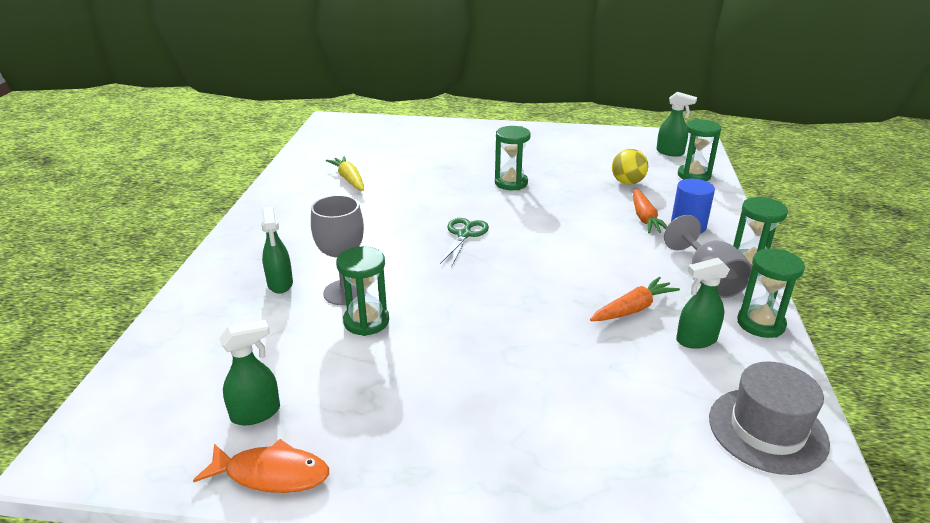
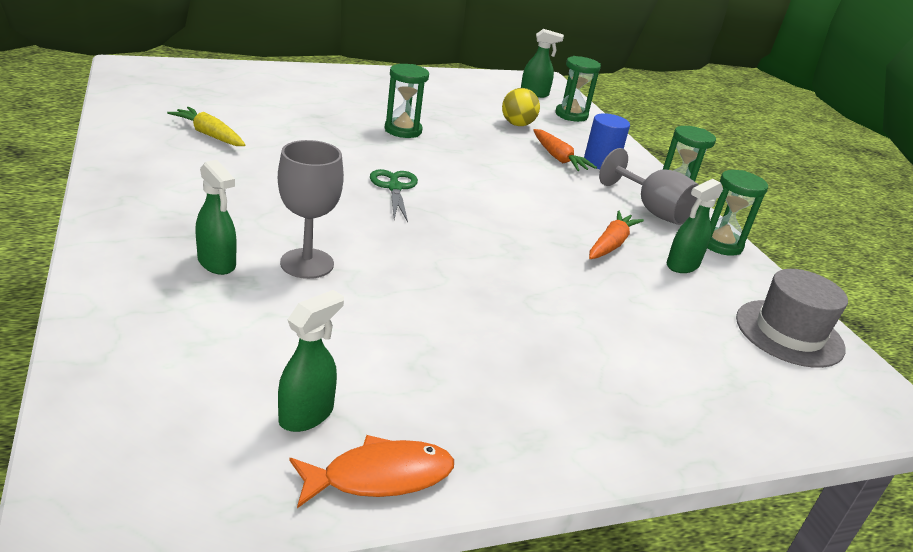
camera: 30 degrees left, 0 degrees up
green hourglass [336,246,389,336] -> none

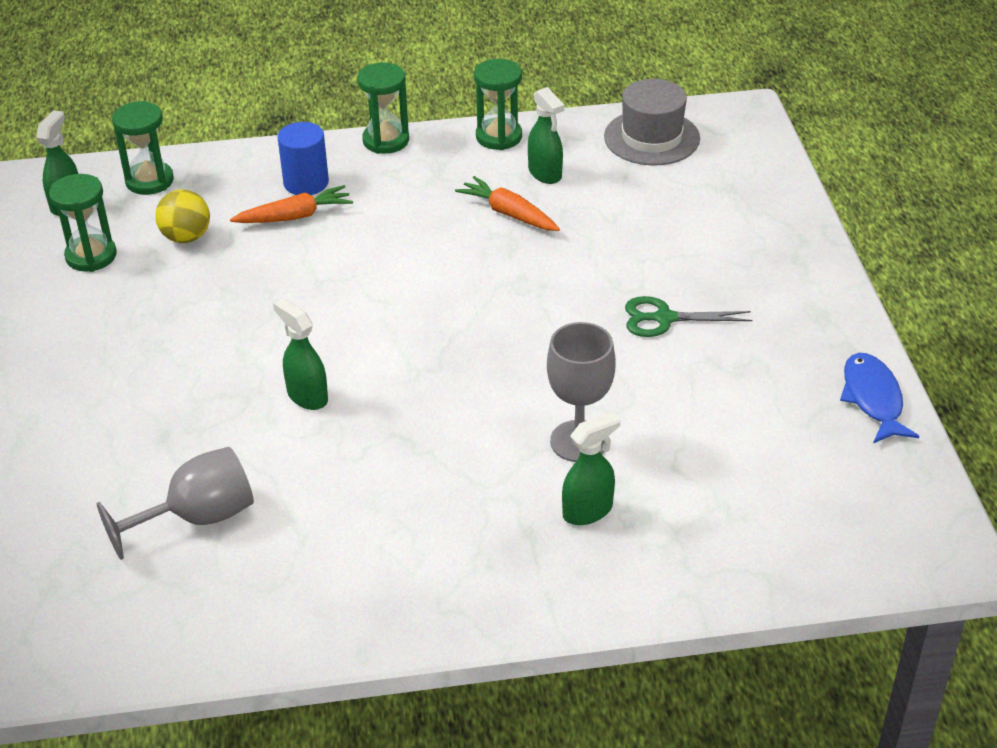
camera: 75 degrees left, 10 degrees up
yellow carrot [167,107,245,146] -> none
green spray bottle [278,290,344,432] -> green spray bottle moved to [273,298,328,410]
orange fish [289,435,454,508] -> blue fish [840,353,920,443]
green scissors [370,169,418,222] -> green scissors moved to [625,296,752,337]
green hourglass [384,64,429,138] -> green hourglass moved to [49,174,117,272]
grey goblet [599,148,699,225] -> grey goblet moved to [96,447,254,560]

